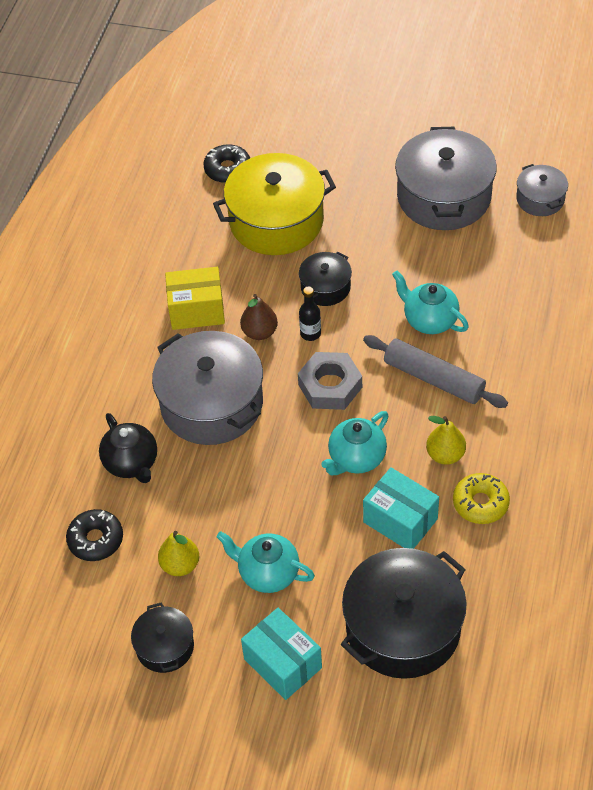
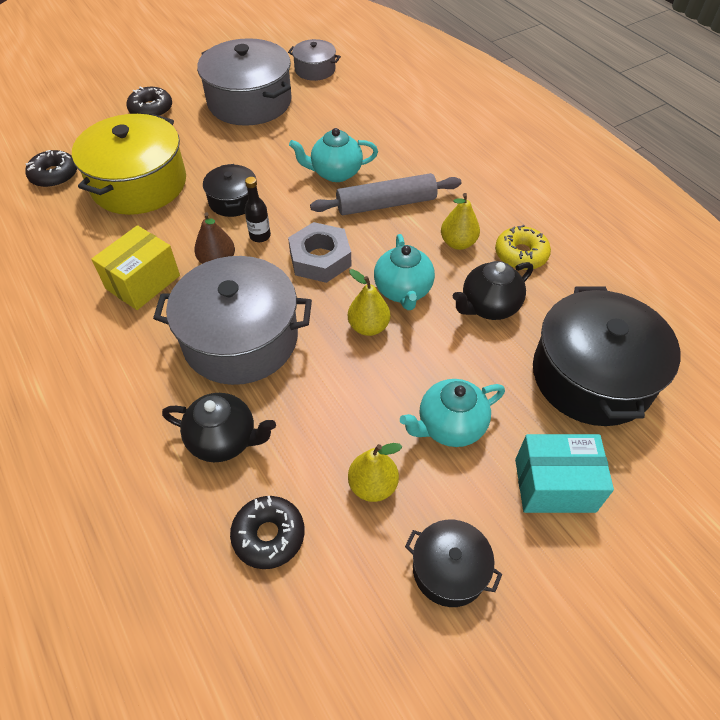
camera: 50 degrees left, 0 degrees up
turquoise box [363,467,439,549] -> black teapot [453,261,533,320]
none -> black donut [126,87,172,116]
none -> yellow pear [348,269,390,336]

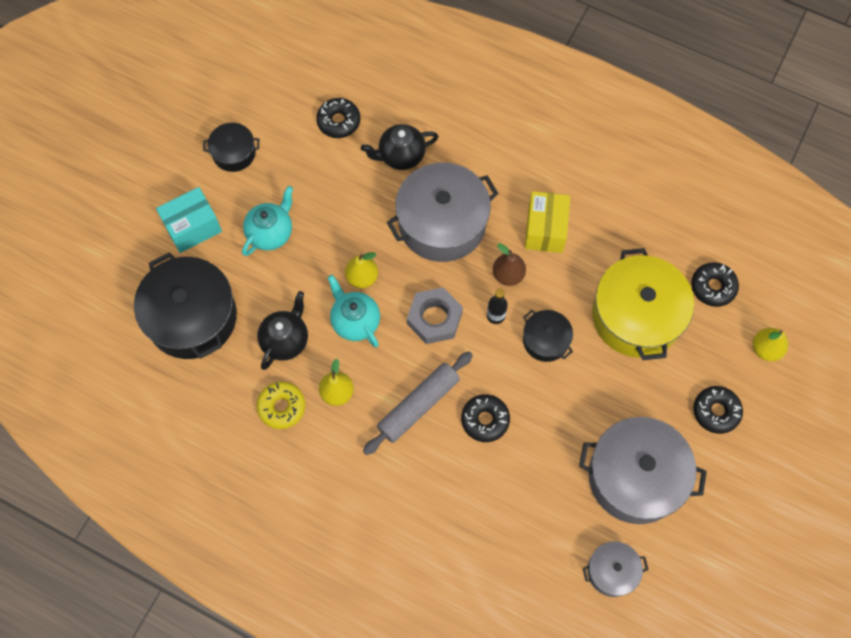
camera: 150 degrees right, 15 degrees up
turquoise teapot [289,128,378,182] -> black donut [461,394,510,442]
yellow pear [348,443,402,502] -> yellow pear moved to [753,328,788,361]

